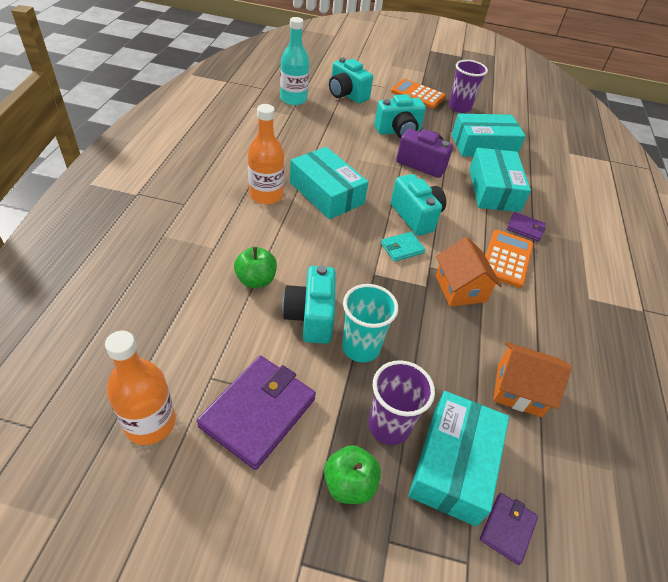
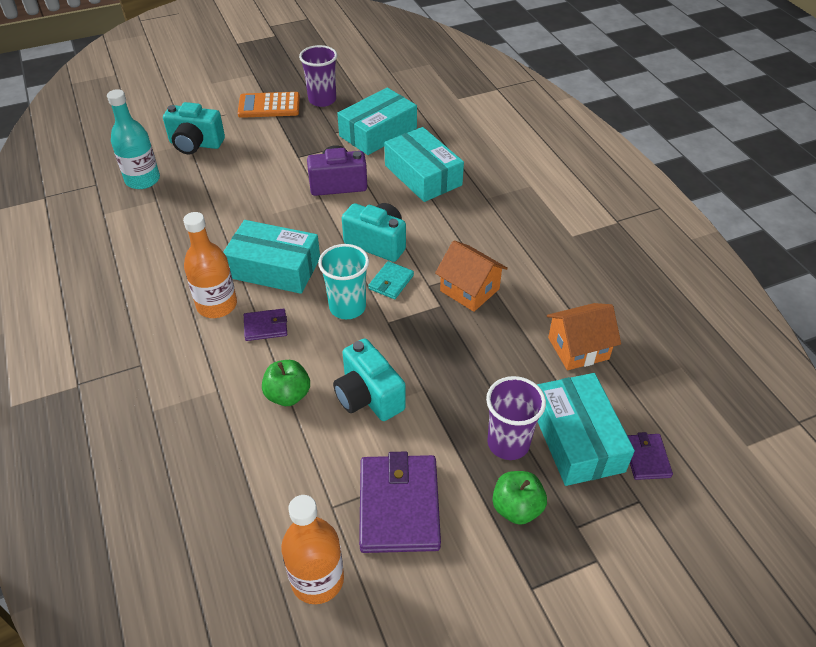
camera: 30 degrees left, 0 degrees up
turquoise cup [342,284,398,362] -> turquoise cup moved to [318,244,369,319]
turquoise camera [374,94,426,138] -> none
orange calculator [485,230,533,288] -> none
purple wallet [507,212,546,242] -> purple wallet moved to [244,309,287,341]

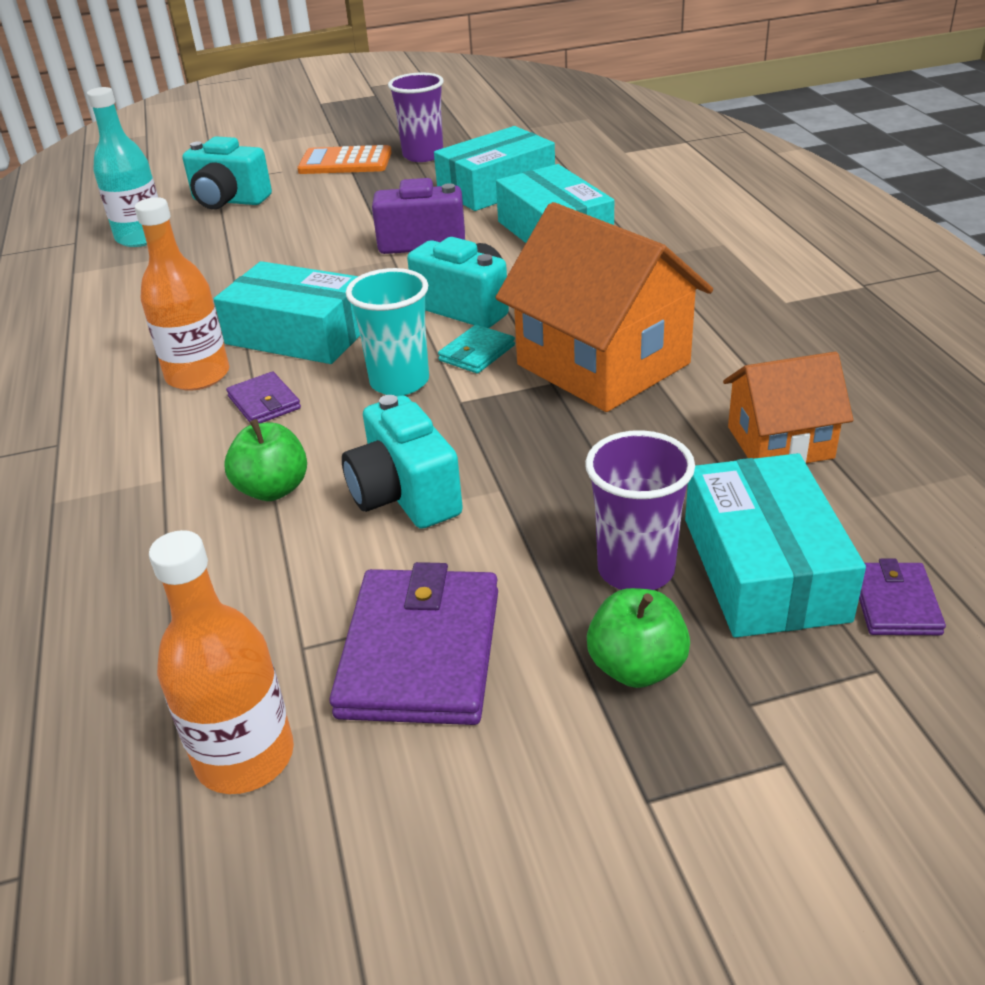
camera: 10 degrees right, 10 degrees down
purple wallet [244,309,287,341] -> purple wallet turned 60 degrees clockwise [226,372,301,423]
orange house [435,240,508,312] -> orange house [496,202,713,412], size x1.74

